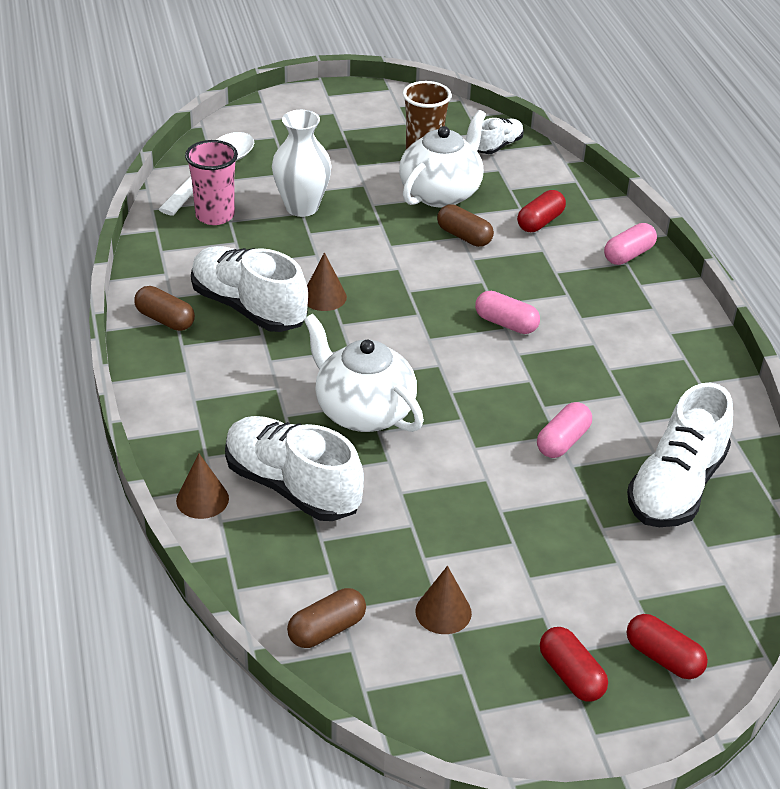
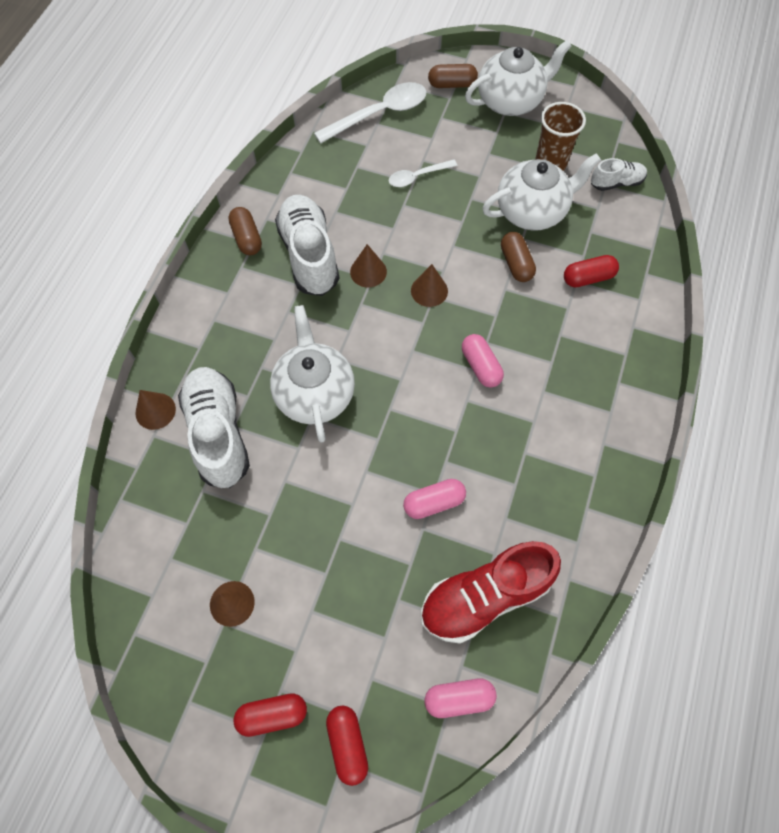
camera: 35 degrees right, 25 degrees up
pink cup [185,140,238,225] -> none
white vase [272,110,332,217] -> white spoon [388,159,457,187]
brown capsule [287,588,366,648] -> brown capsule moved to [428,64,478,88]
red capsule [540,627,608,702] -> red capsule turned 75 degrees clockwise [234,693,307,737]
pink capsule [604,223,657,265] -> pink capsule moved to [425,678,497,718]
white shoe [627,383,733,527] -> red shoe [421,541,561,644]
none -> brown cone [411,264,448,307]
none -> white teapot [465,40,572,116]

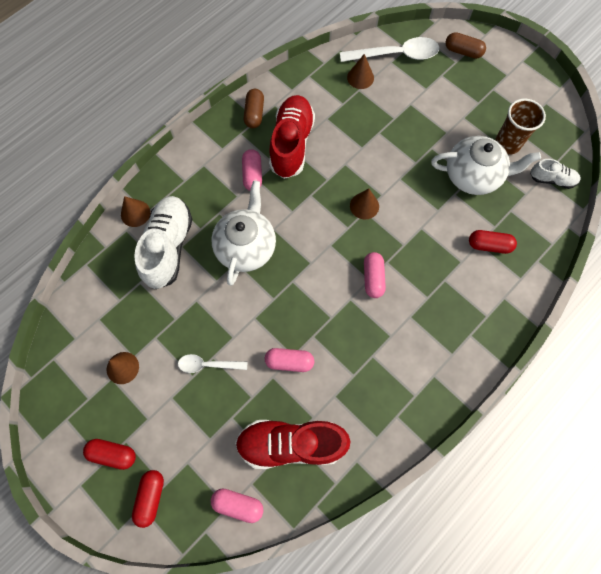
camera: 25 degrees right, 5 degrees up
white shoe [275,195,340,296] -> red shoe [269,95,315,179]
brown cone [350,244,387,287] -> brown cone moved to [347,54,374,89]
white spoon [388,159,457,187] -> white spoon moved to [178,354,248,373]
white teapot [465,40,572,116] -> none
brown capsule [501,232,536,282] -> none
none -> pink capsule [242,149,262,191]

